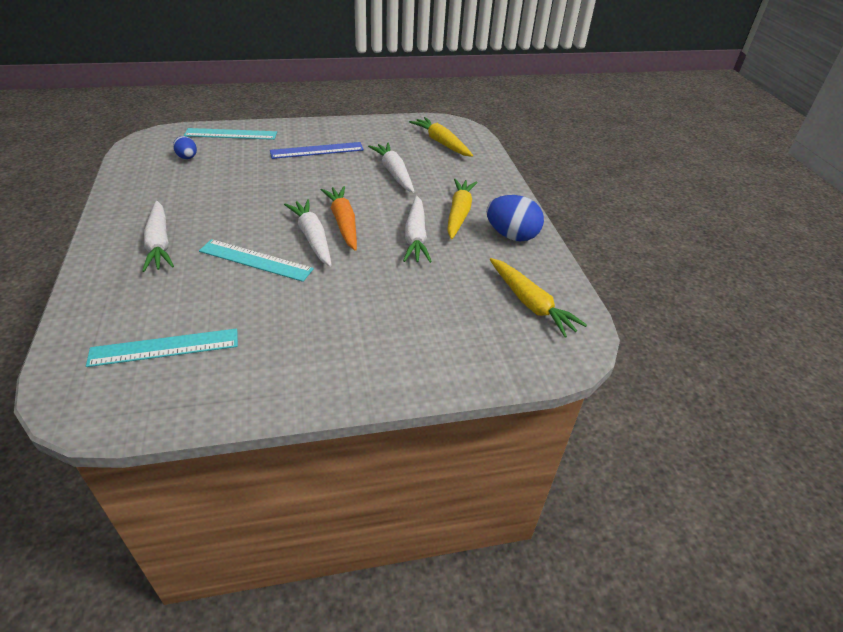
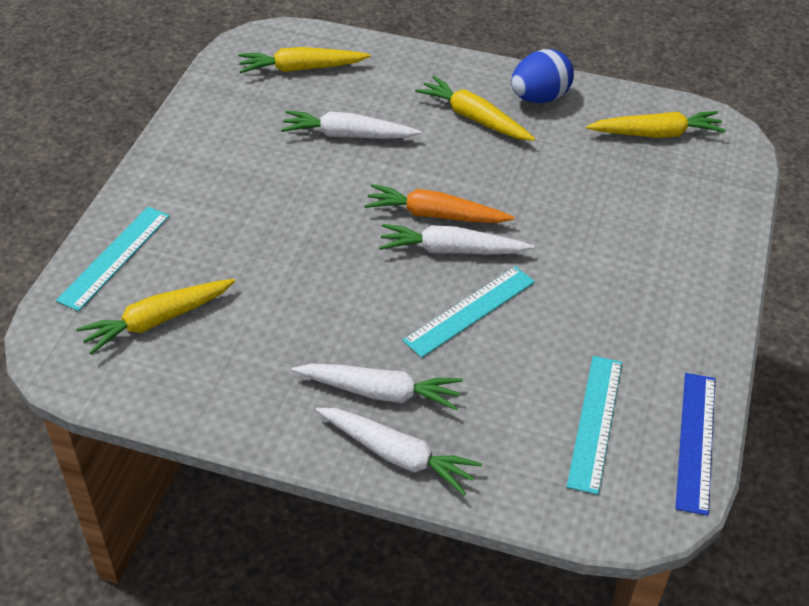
camera: 60 degrees left, 5 degrees up
blue egg [173,136,197,159] -> yellow carrot [76,279,235,354]
blue ruler [270,142,364,159] -> blue ruler moved to [675,373,715,516]
white carrot [403,196,432,263] -> white carrot moved to [315,408,482,495]

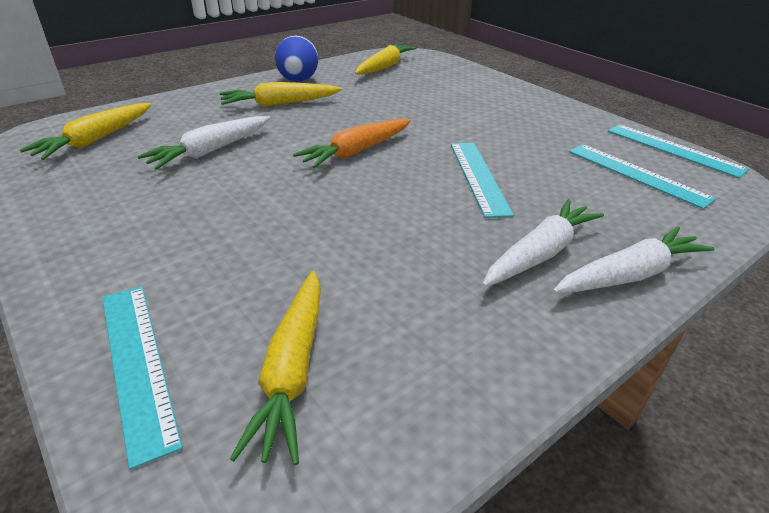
camera: 55 degrees left, 10 degrees down
white carrot [379,224,534,255] -> none
blue ruler [675,373,715,516] -> turquoise ruler [608,124,749,178]

